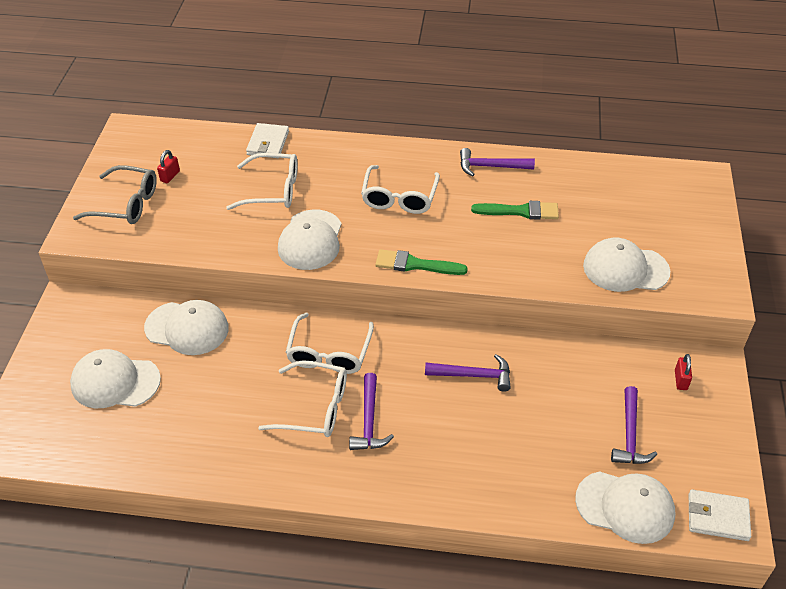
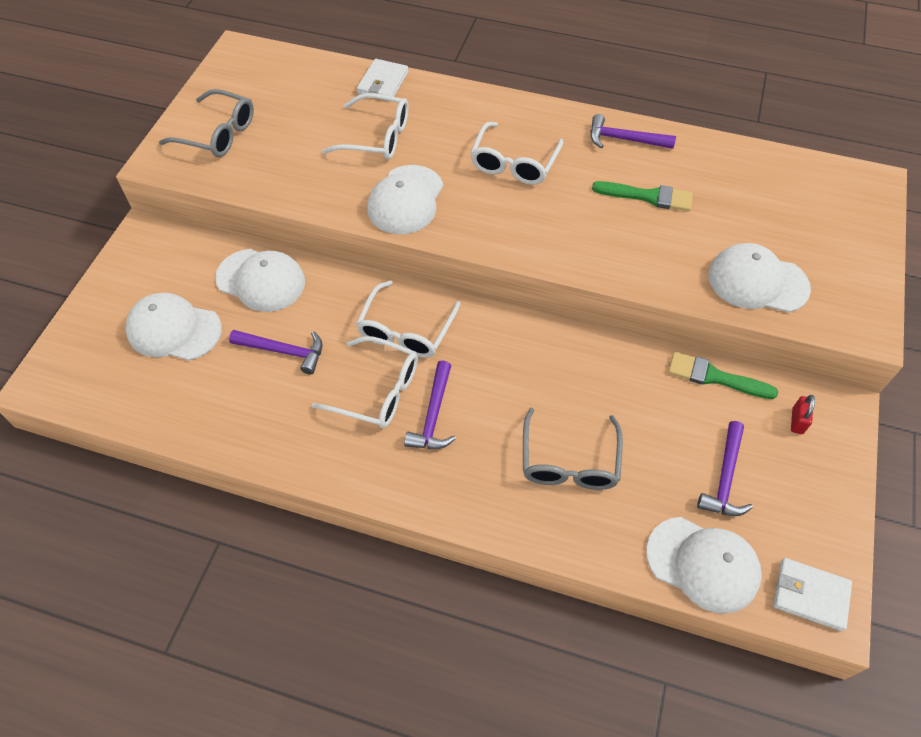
camera: 10 degrees right, 10 degrees up
red padlock [157,150,180,183] -> none
green brush [375,249,468,275] -> green brush moved to [668,352,778,399]
purple hammer [425,354,511,392] -> purple hammer moved to [229,330,322,375]
none -> grey glasses [523,408,623,490]

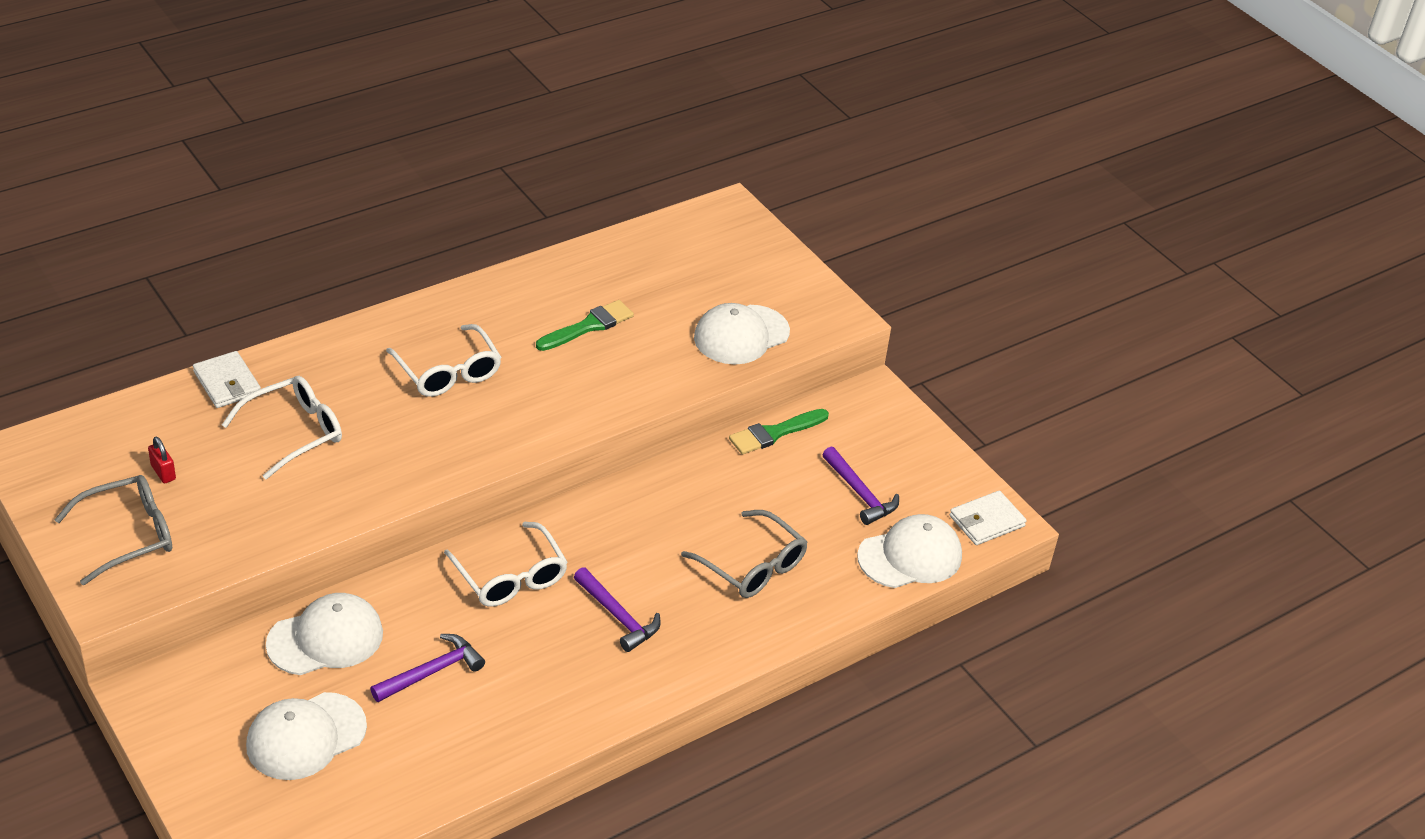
camera: 55 degrees left, 15 degrees down
white glasses [312,336,418,428] -> none
white cap [368,165,443,234] -> none
purple hammer [590,114,676,149] -> none
red padlock [791,395,815,434] -> red padlock moved to [148,437,176,483]

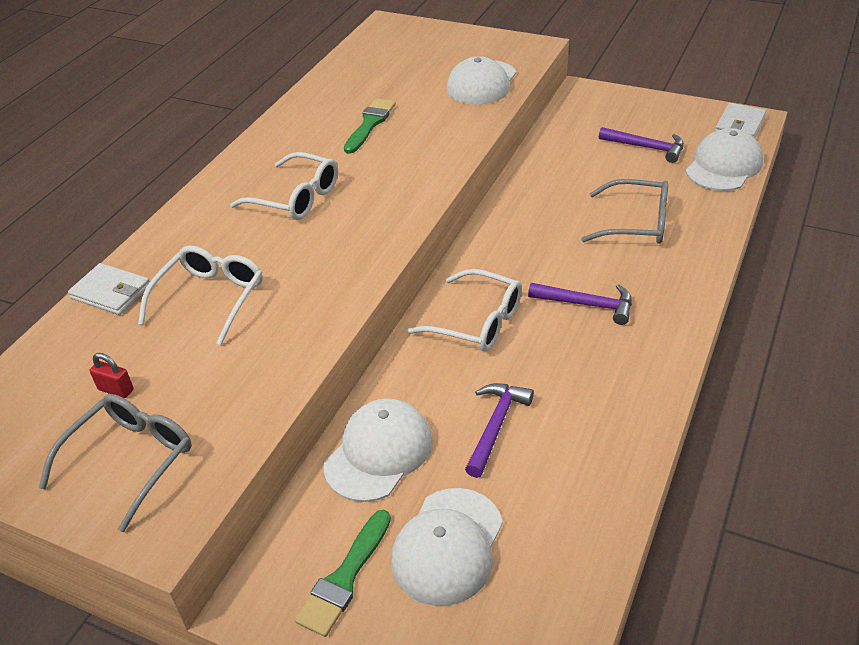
camera: 25 degrees left, 0 degrees up
green brush [729,409,829,455] -> green brush moved to [295,510,391,637]

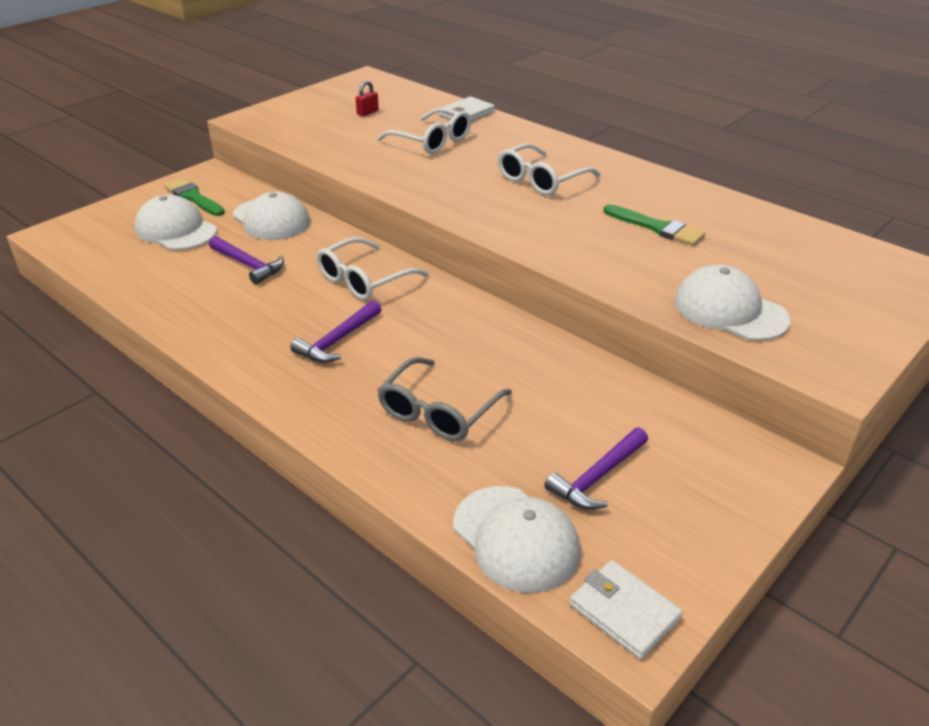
camera: 105 degrees right, 5 degrees down
grey glasses [39,394,192,532] -> none

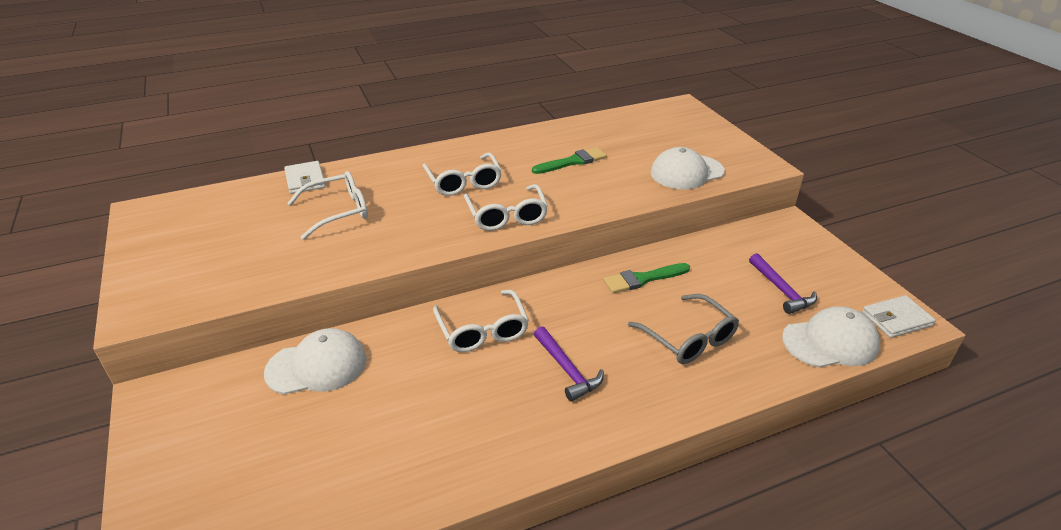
camera: 65 degrees left, 0 degrees up
white cap [135,195,217,250] -> none
green brush [164,178,225,216] -> green brush moved to [603,263,690,293]
purple hammer [209,236,284,284] -> none
red padlock [356,81,379,116] -> none
none -> white glasses [464,184,548,231]

